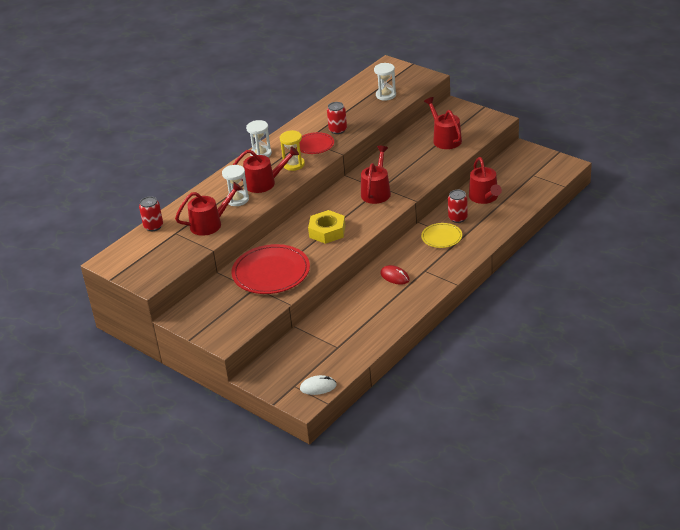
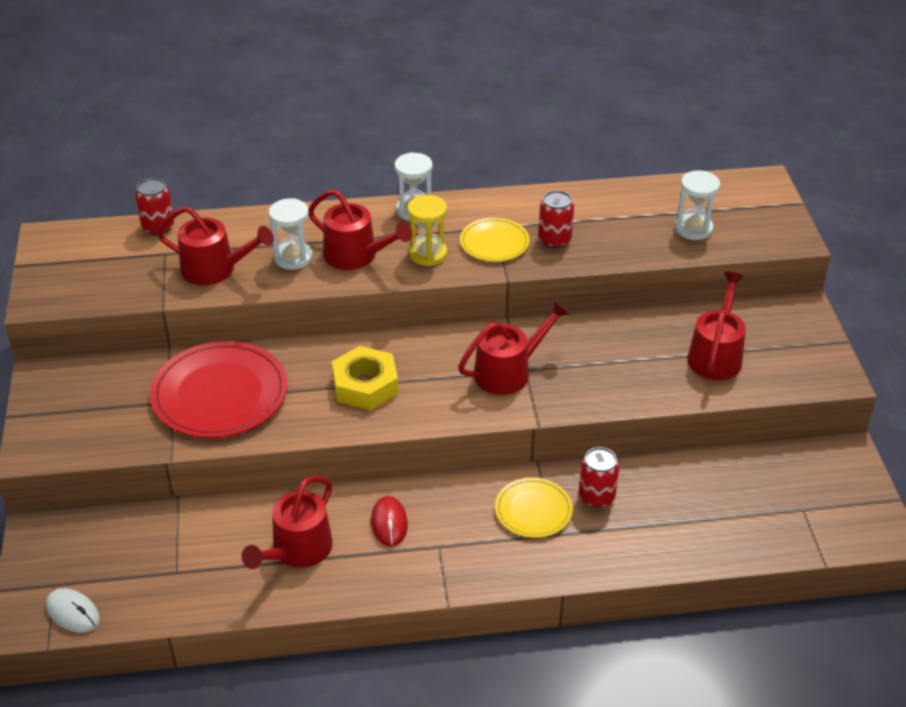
camera: 40 degrees right, 5 degrees up
red plate [296,132,334,154] -> yellow plate [460,218,530,262]
red watering can [469,157,502,204] -> red watering can moved to [242,476,333,569]

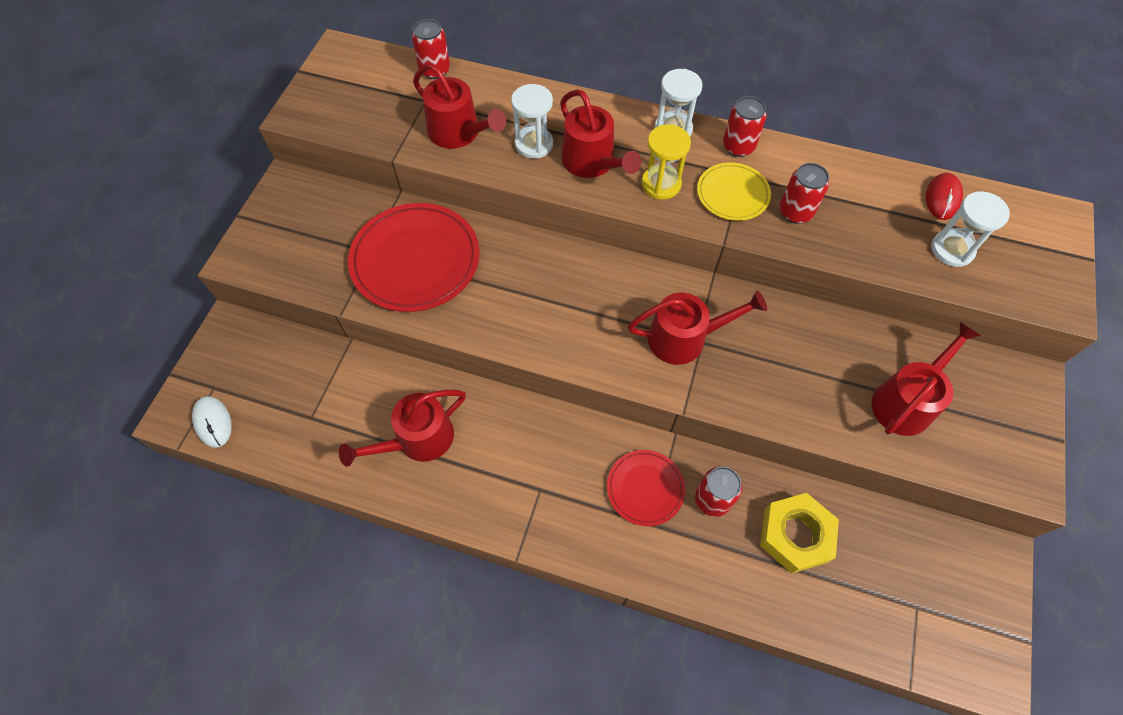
camera: 25 degrees right, 20 degrees up
yellow nut [332,346,399,410] -> yellow nut moved to [760,493,839,574]
red mouse [371,496,408,546] -> red mouse moved to [926,173,963,220]
yellow plate [495,478,573,538] -> red plate [607,450,685,526]
none -> red can [723,96,767,157]

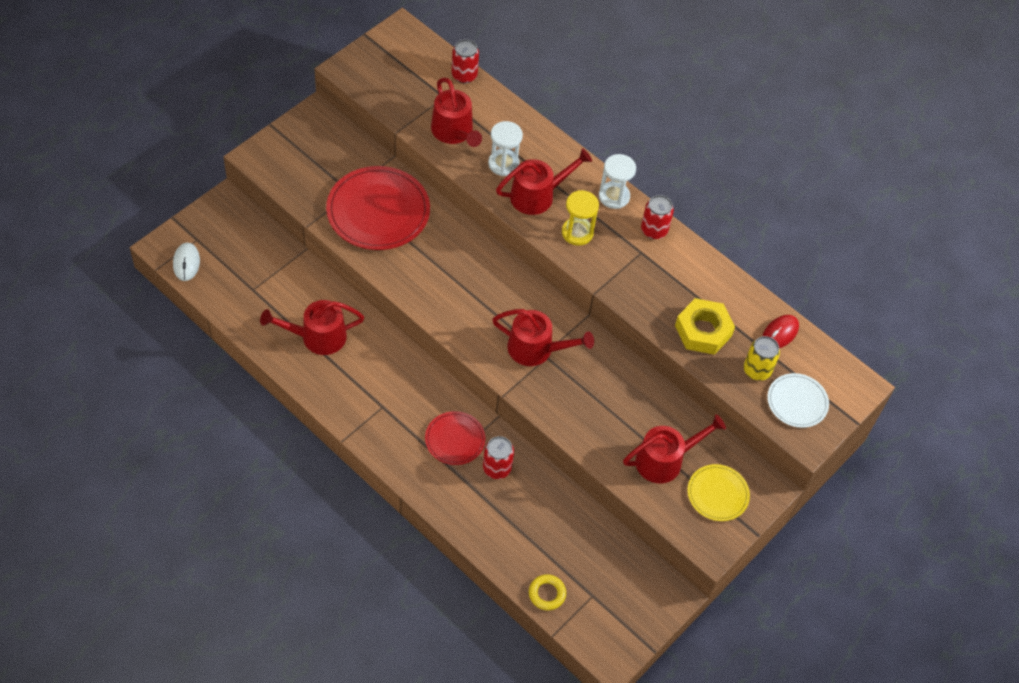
camera: 20 degrees right, 5 degrees down
red watering can [560,89,641,178] -> red watering can turned 105 degrees counterclockwise [496,148,592,215]
yellow plate [697,162,771,221] -> yellow plate moved to [687,464,750,521]
yellow nut [760,493,839,574] -> yellow nut moved to [675,298,735,355]
red can [780,163,829,224] -> none
white hourglass [931,191,1010,267] -> yellow can [744,336,780,381]
none -> yellow ring [529,574,566,611]
none -> white plate [767,373,829,428]

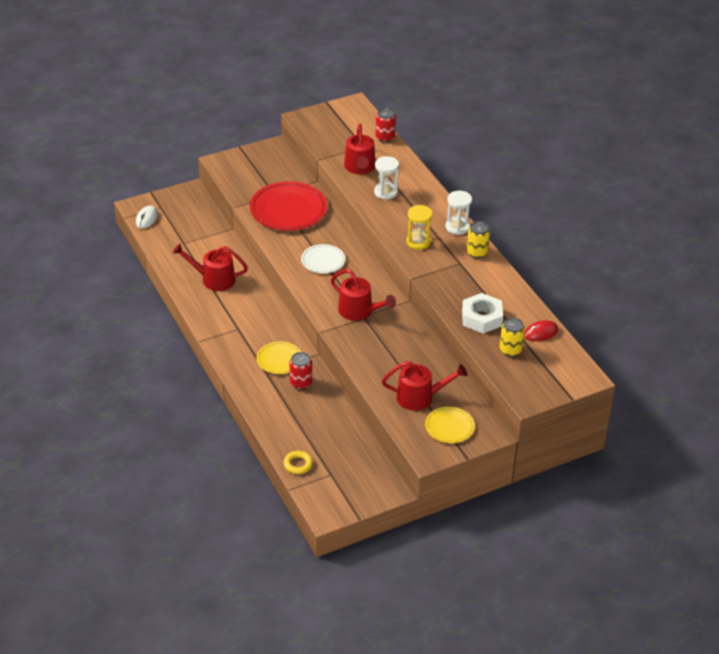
camera: 25 degrees right, 15 degrees down
red plate [425,411,485,465] -> yellow plate [256,341,301,374]
red watering can [496,148,592,215] -> none
red can [641,195,674,239] -> yellow can [467,221,490,258]
yellow nut [675,298,735,355] -> white nut [462,293,503,334]
white plate [767,373,829,428] -> white plate moved to [301,244,345,273]

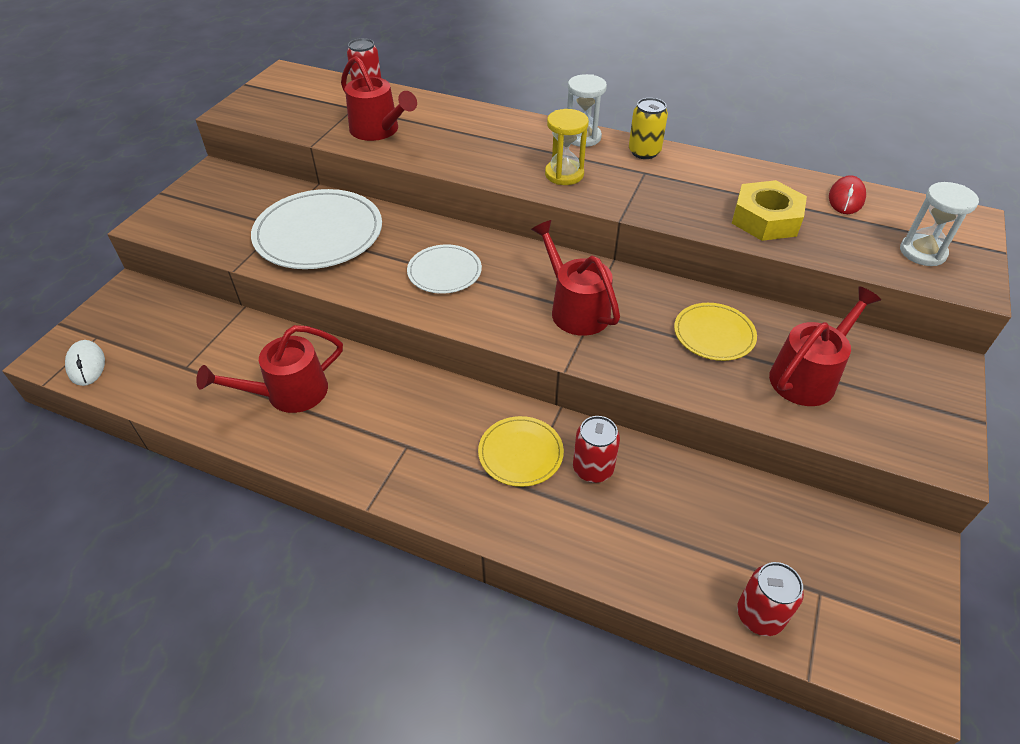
camera: 40 degrees left, 5 degrees up
red plate [250,181,327,231] -> white plate [251,189,382,269]
yellow ring [283,451,313,474] -> red can [737,562,804,636]
red watering can [331,269,396,321] -> red watering can turned 120 degrees counterclockwise [531,220,620,336]
white hourglass [374,156,399,200] -> white hourglass moved to [900,182,979,266]
yellow plate [425,407,475,443] -> yellow plate moved to [674,303,757,361]
white nut [462,293,503,334] -> yellow nut [732,180,807,241]
yellow can [500,318,525,357] -> none

